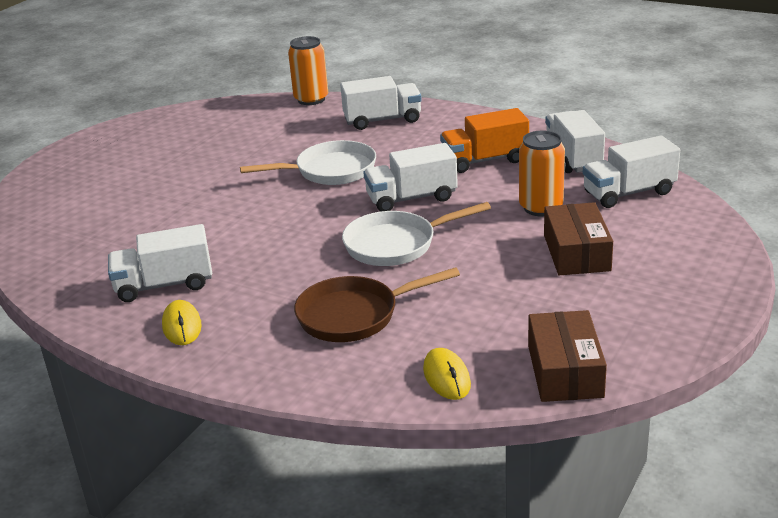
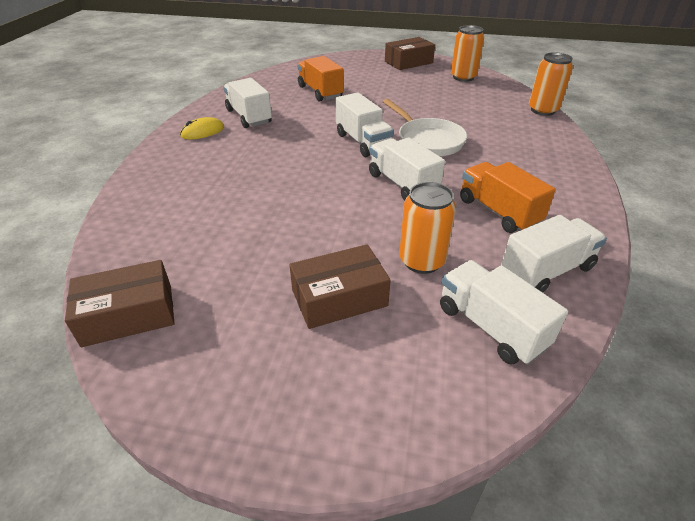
camera: 70 degrees right, 10 degrees up
brown pan [294,267,460,342] -> none
white truck [340,76,422,130] -> white truck moved to [335,92,394,157]
white pan [342,202,491,266] -> none
yellow mouse [423,348,471,400] -> none
none -> orange truck [297,56,344,102]
none -> brown box [385,37,435,70]
none -> orange can [451,25,484,82]

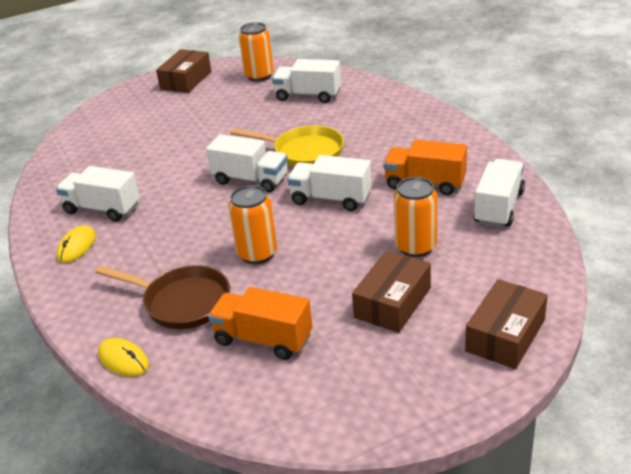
camera: 35 degrees left, 5 degrees down
brown box [65,260,175,347] -> brown box moved to [465,279,548,369]
orange truck [297,56,344,102] -> orange truck moved to [208,287,312,360]
white pan [383,99,467,156] -> yellow pan [231,125,344,167]
white truck [440,260,568,365] -> white truck moved to [272,59,341,103]
orange can [529,52,573,116] -> orange can moved to [228,185,277,264]
none -> brown pan [95,265,230,329]
none -> yellow mouse [98,338,149,377]

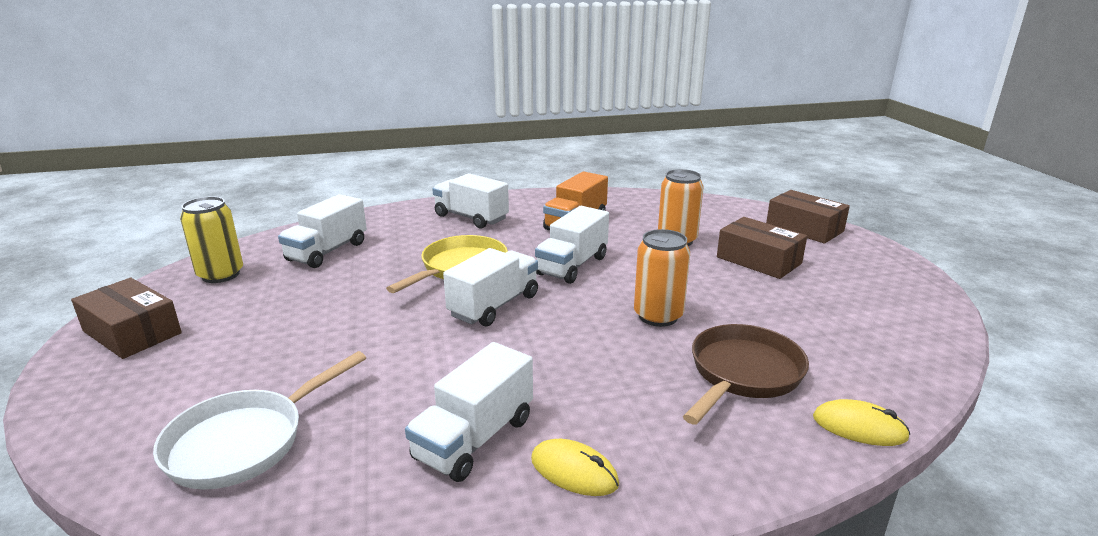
camera: 80 degrees left, 10 degrees down
yellow mouse [98,338,149,377] -> yellow mouse turned 60 degrees clockwise [813,399,910,446]
orange truck [208,287,312,360] -> none
orange can [239,22,274,81] -> yellow can [180,196,243,283]
white truck [473,159,525,228] -> white truck moved to [432,173,509,228]
none -> white pan [153,351,366,490]

